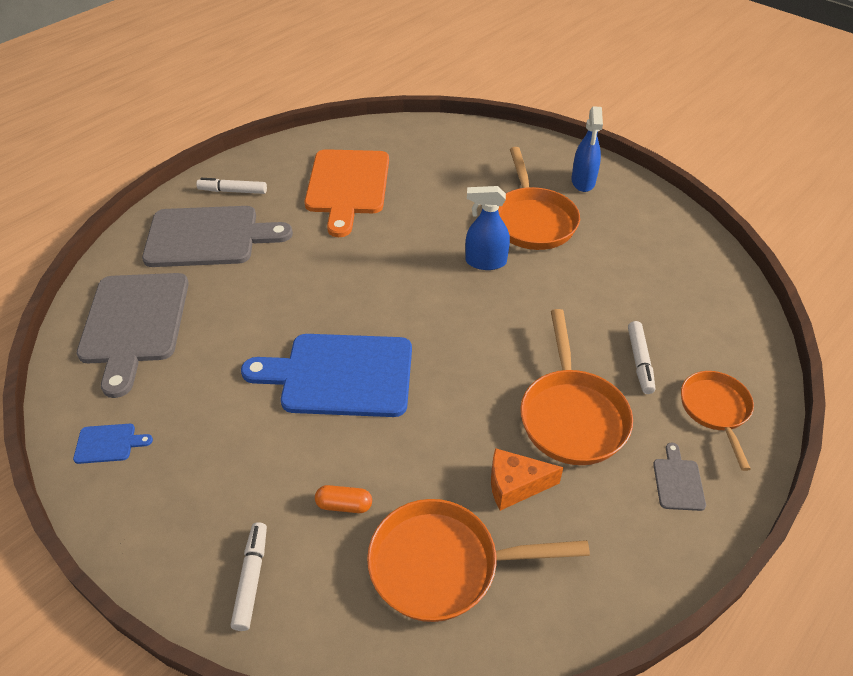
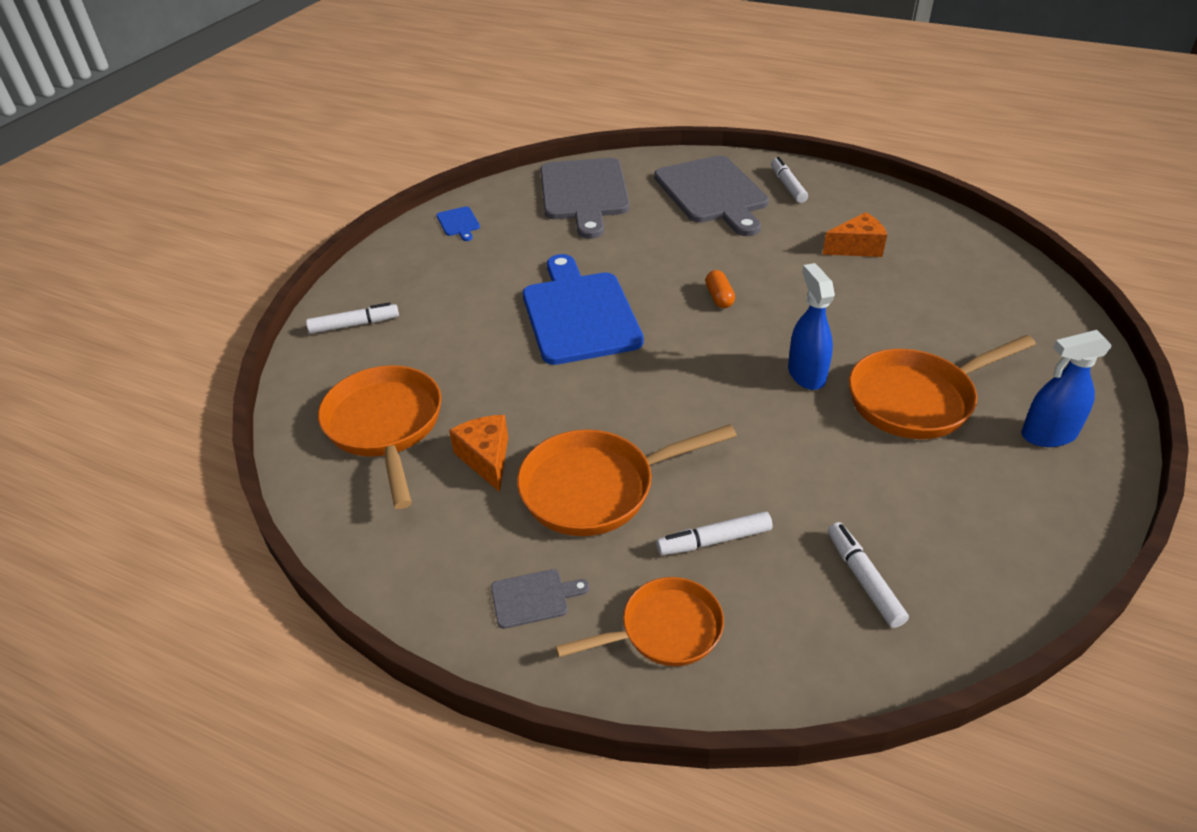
camera: 75 degrees right, 5 degrees down
grey cutting board [77,273,189,398] -> grey cutting board turned 75 degrees counterclockwise [541,158,630,239]
orange cutting board [305,149,389,237] -> orange cheese [822,212,887,257]
orange capsule [315,485,372,513] -> orange capsule moved to [705,270,735,308]
none -> white marker [828,522,909,628]

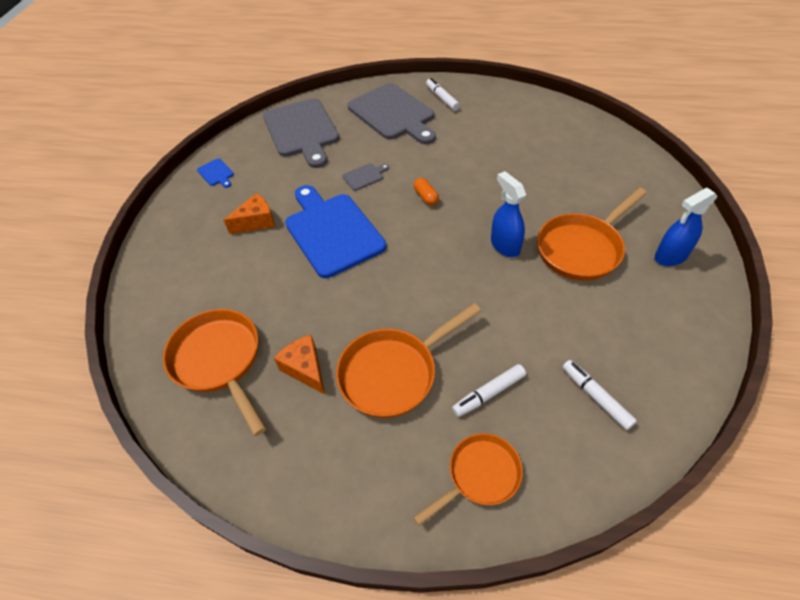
camera: 15 degrees left, 10 degrees up
white marker [306,302,399,334] -> none
grey cutting board [491,569,589,629] -> grey cutting board moved to [343,163,389,191]
orange cheese [822,212,887,257] -> orange cheese moved to [224,193,275,234]

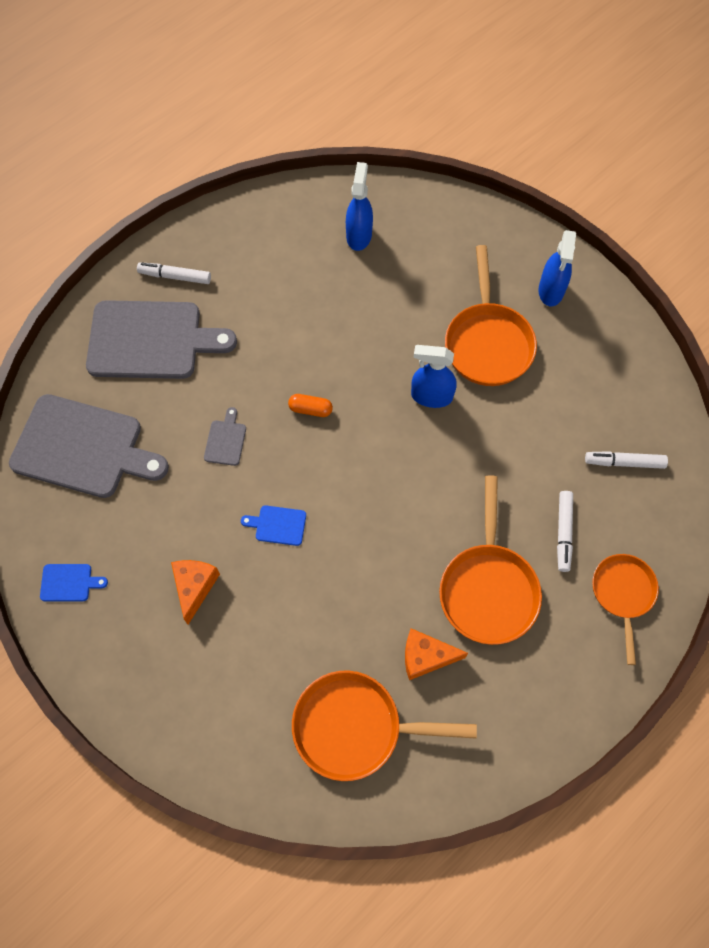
camera: 55 degrees left, 15 degrees up
blue cutting board [285,185,386,278] -> blue cutting board [241,505,306,546], size x0.41
none -> blue spray bottle [346,162,373,251]

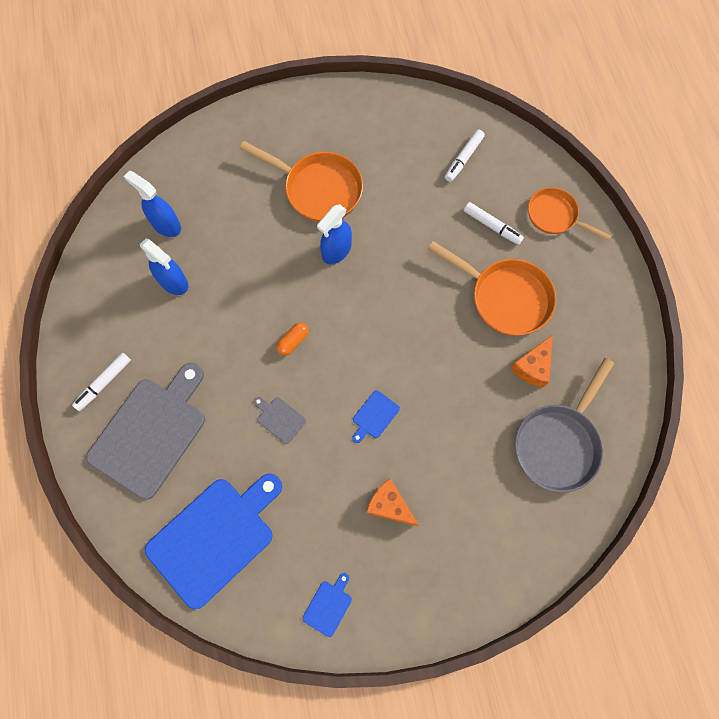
camera: 60 degrees left, 5 degrees up
grey cutting board [9,394,169,498] -> blue cutting board [145,473,282,610]
orange pan [292,670,477,781] -> grey pan [515,358,614,493]
blue spray bottle [539,230,576,306] -> blue spray bottle moved to [140,238,188,295]

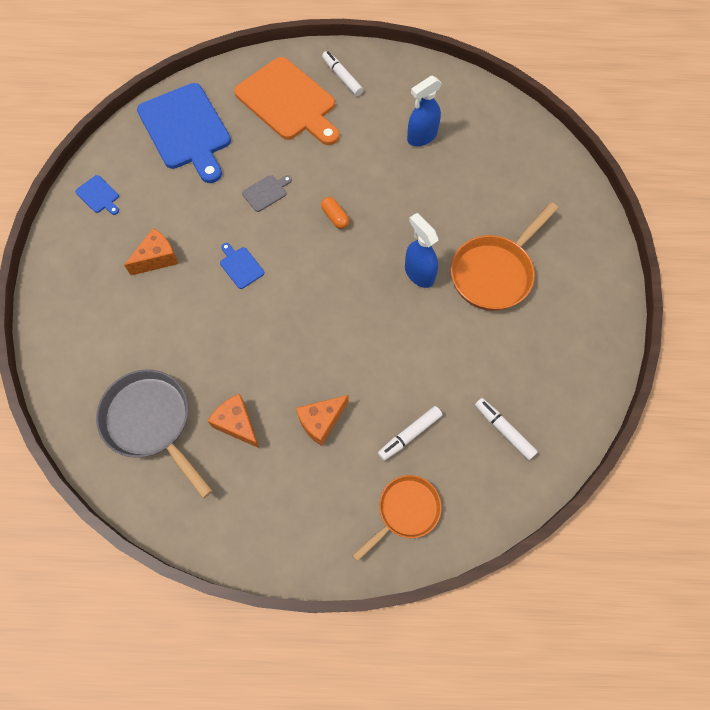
camera: 105 degrees right, 5 degrees down
grey cutting board [86,363,205,500] -> orange cutting board [234,57,339,145]
blue spray bottle [124,171,181,237] -> none
orange pan [428,241,556,336] -> orange cheese [296,395,349,446]

